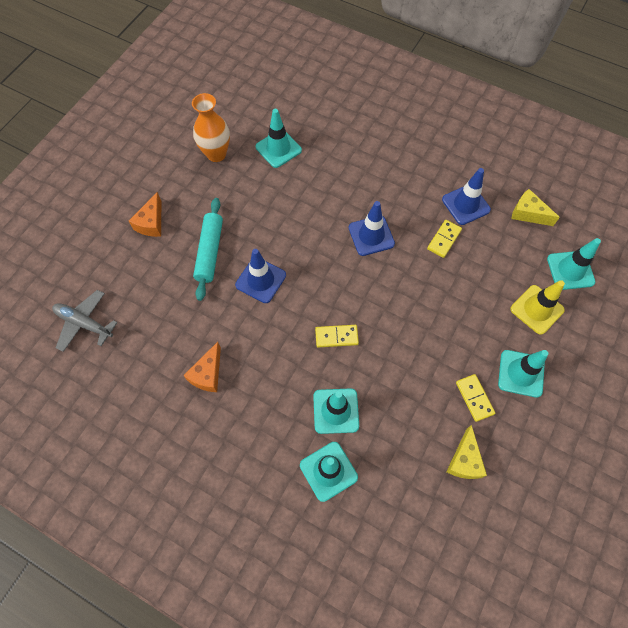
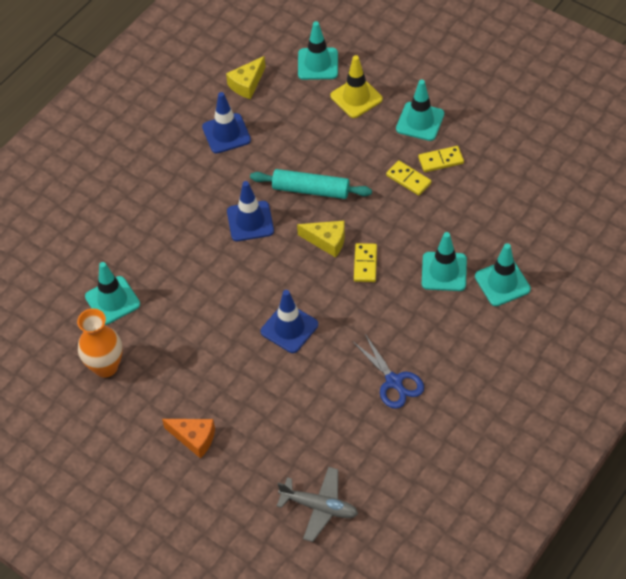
camera: 80 degrees left, 10 degrees down
grey plane [52,290,118,352] -> grey plane turned 105 degrees counterclockwise [277,467,358,542]
orange cheese [183,342,221,392] -> blue scissors [352,334,424,409]
turquoise rolling pin [193,198,223,301] -> turquoise rolling pin moved to [250,169,372,199]
yellow domino [427,220,462,258] -> yellow domino moved to [386,160,432,196]
yellow cheese [446,425,487,479] -> yellow cheese moved to [297,221,345,258]

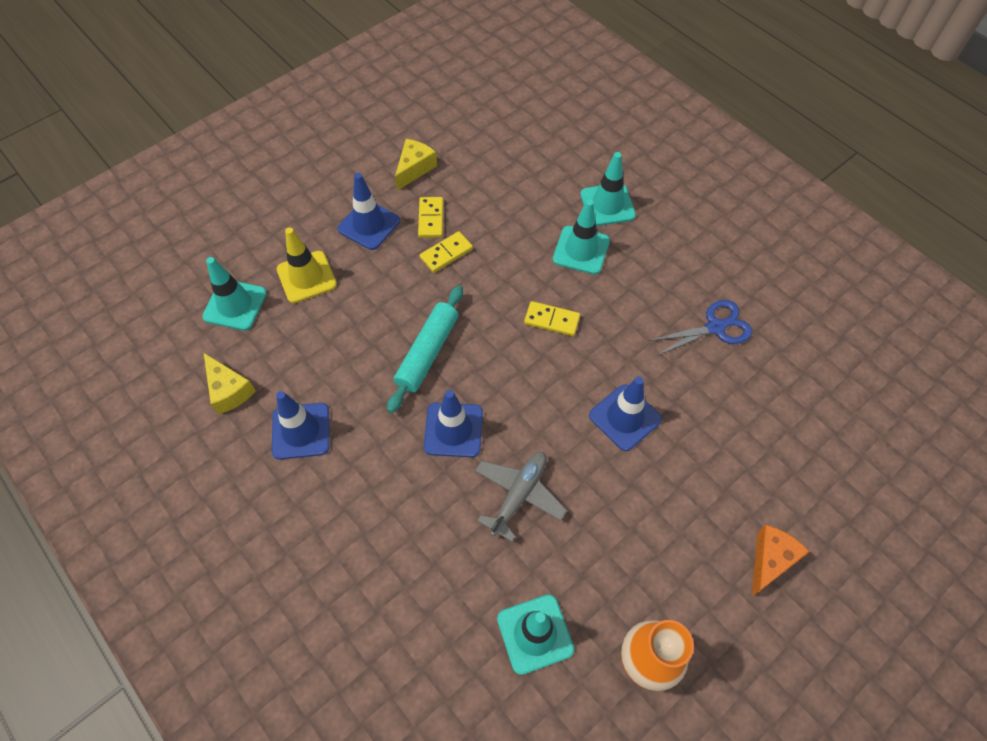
camera: 80 degrees left, 5 degrees up
grey plane [277,467,358,542] -> grey plane moved to [475,452,567,542]
yellow cheese [297,221,345,258] -> yellow cheese moved to [395,139,437,190]
turquoise traffic cone [396,80,444,141] -> blue traffic cone [338,173,400,250]

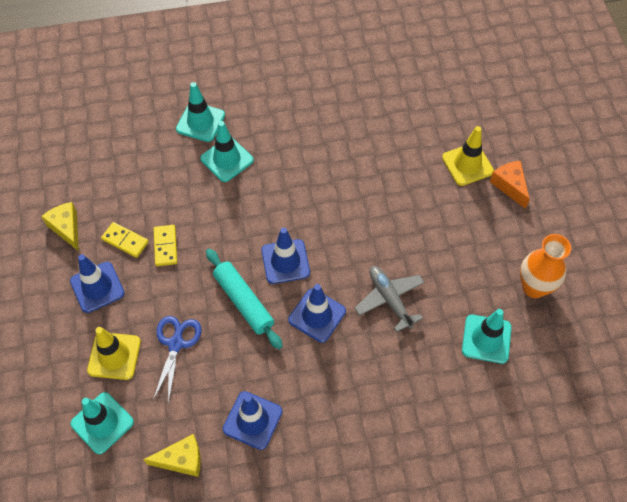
camera: 60 degrees left, 0 degrees up
yellow domino [524,301,580,336] -> none
blue traffic cone [589,377,662,451] -> blue traffic cone moved to [261,227,310,284]
blue scissors [649,300,752,355] -> blue scissors moved to [153,316,202,404]
none -> yellow traffic cone [442,126,494,186]

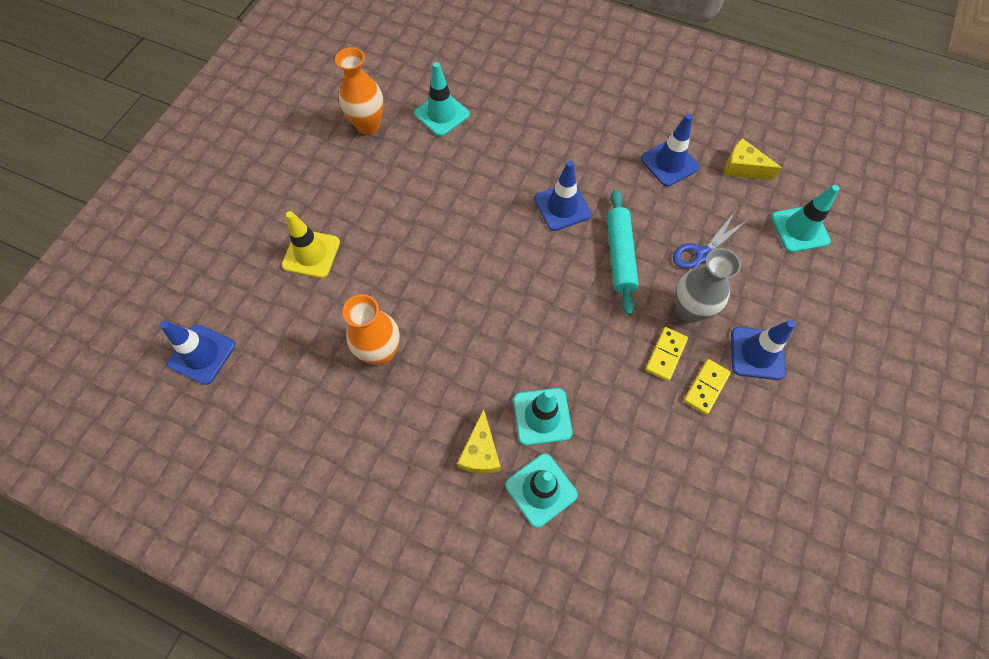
camera: 145 degrees left, 5 degrees up
yellow cheese [41,202,79,251] -> yellow cheese moved to [457,409,501,474]
yellow traffic cone [87,327,141,380] -> none
yellow domino [101,222,149,258] -> yellow domino turned 60 degrees clockwise [684,359,731,415]
blue traffic cone [261,227,310,284] -> blue traffic cone moved to [160,321,235,385]
grey plane [355,266,425,332] -> none
orange cheese [490,161,530,209] -> none
none -> orange vase [343,294,400,365]
none -> grey vase [675,248,741,323]

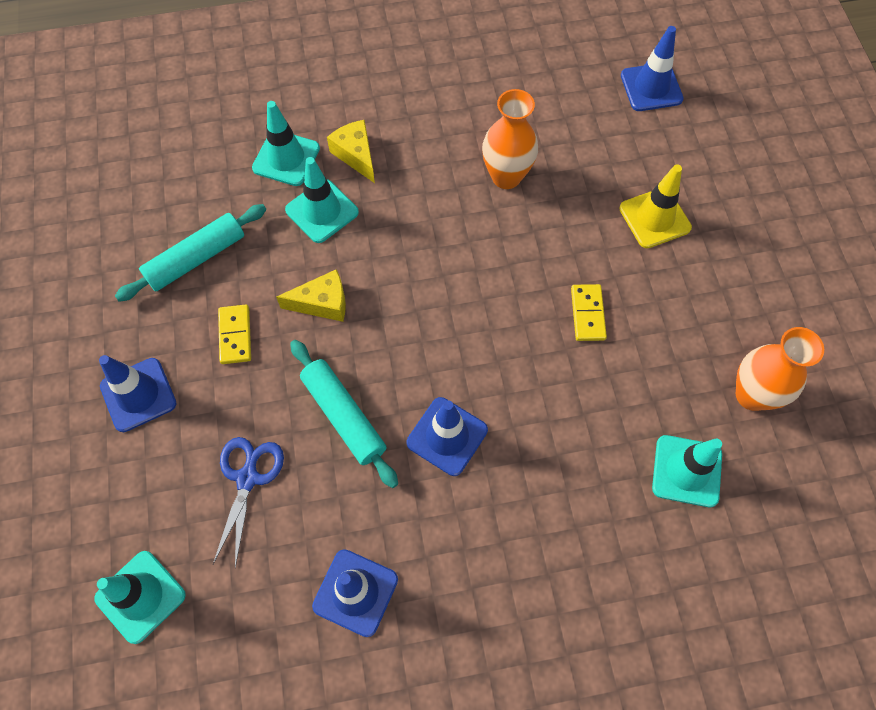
camera: 145 degrees right, 0 degrees up
grey vase [675,248,741,323] -> none
yellow domino [684,359,731,415] -> yellow domino moved to [571,284,607,341]
yellow cheese [724,138,782,180] -> yellow cheese moved to [276,269,346,322]
none -> turquoise rolling pin [115,204,266,302]

